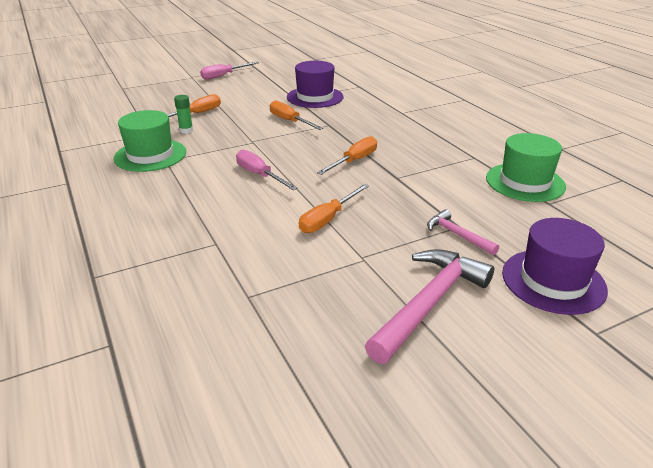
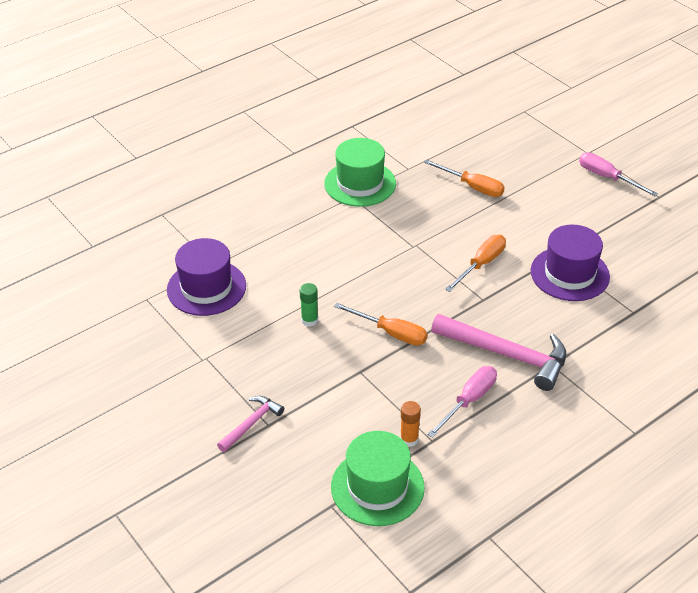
camera: 80 degrees right, 10 degrees up
green glue stick [174,95,193,134] -> green glue stick moved to [300,283,318,327]
pink screwdriver [236,150,298,190] -> pink screwdriver moved to [427,366,497,438]
orange screwdriver [299,184,369,233] -> none
pink hammer [365,249,494,364] -> pink hammer moved to [431,314,566,391]
purple hat [502,218,608,315] -> purple hat moved to [167,238,246,316]
none -> orange glue stick [400,401,421,447]

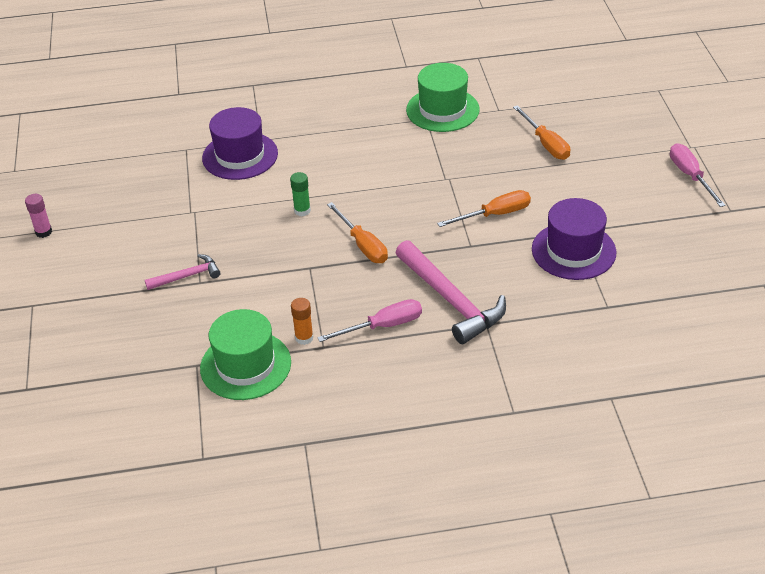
camera: 30 degrees right, 0 degrees up
none -> pink glue stick [25,194,52,238]

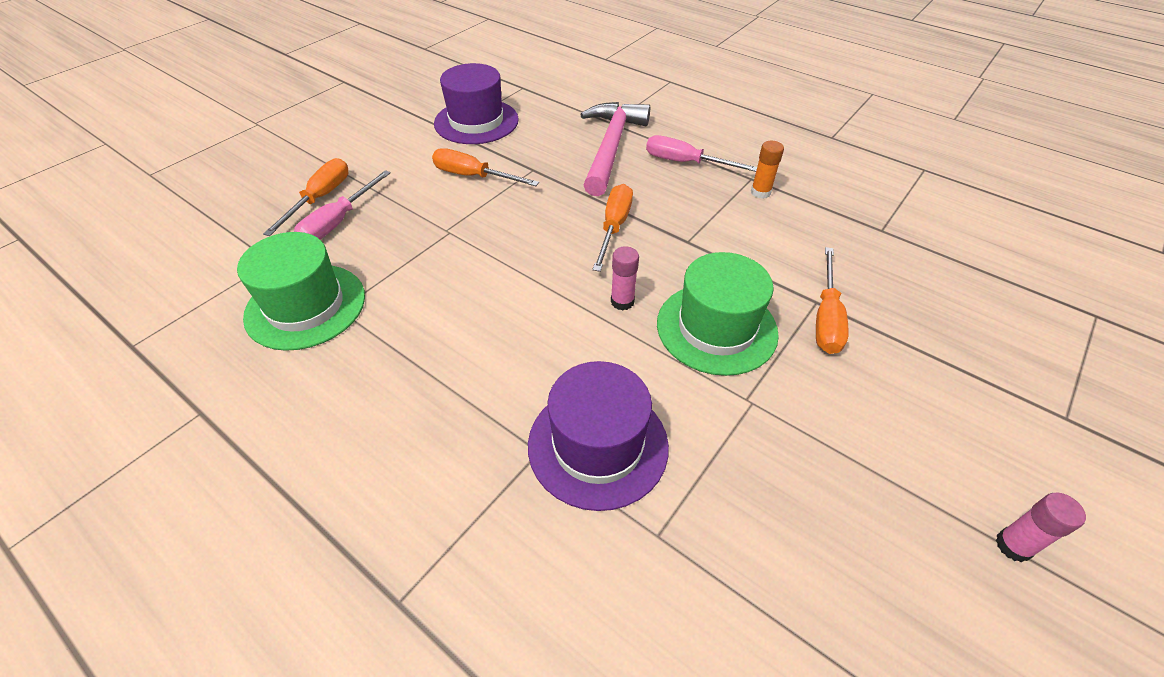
camera: 135 degrees left, 5 degrees up
pink hammer [145,254,220,290] -> orange screwdriver [816,247,849,354]
green hat [200,309,291,400] -> green hat moved to [657,252,779,376]
green glue stick [290,172,311,216] -> pink glue stick [611,246,639,310]
pink screwdriver [670,143,726,207] -> pink screwdriver moved to [294,170,391,239]

